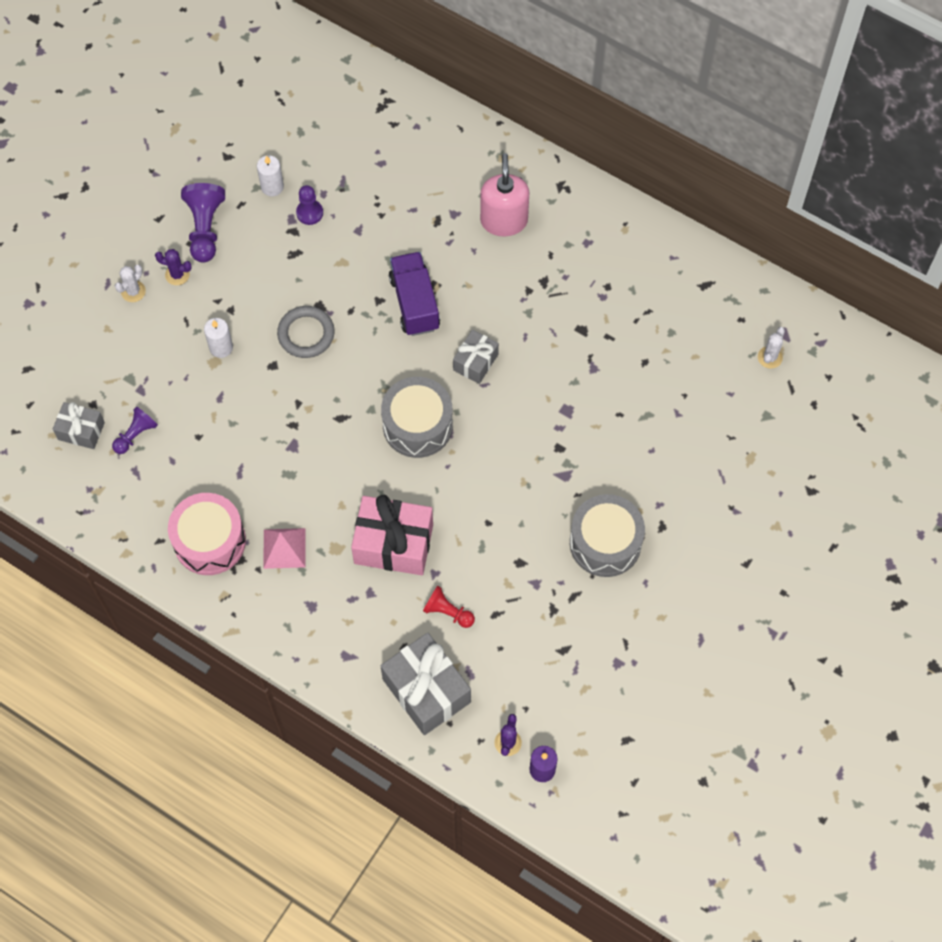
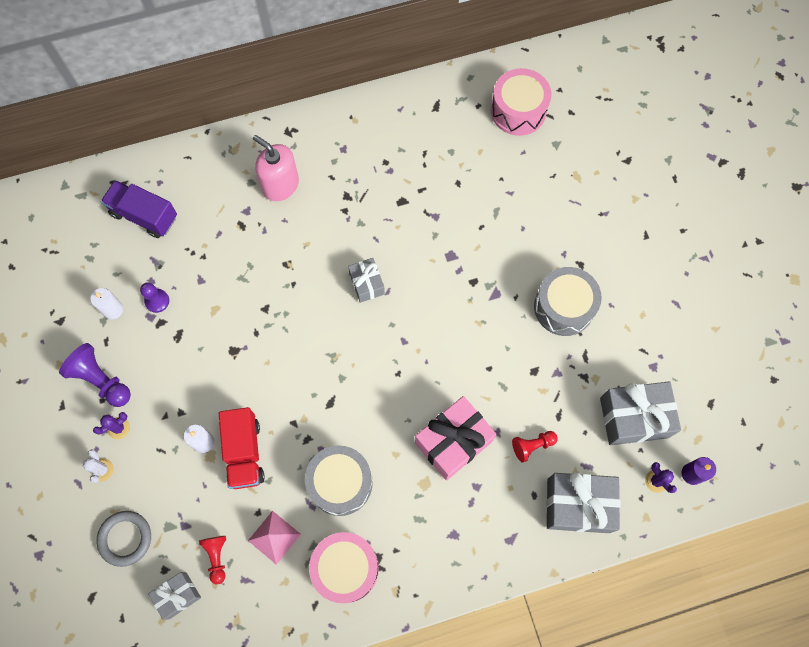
camera: 50 degrees left, 5 degrees up
purple pawn [112,406,158,454] -> red pawn [199,536,226,584]
pink pyramid [263,528,305,569] -> pink pyramid moved to [248,511,301,565]
grey ring [277,306,335,358] -> grey ring moved to [96,511,151,567]
grey drum [381,377,453,458] -> grey drum moved to [305,445,373,516]
purple truck [389,252,440,336] -> purple truck moved to [101,180,177,238]
white cactus [758,327,785,369] -> pink drum [491,68,551,136]
none -> red truck [219,407,265,489]
none -> grey gift [600,381,681,445]

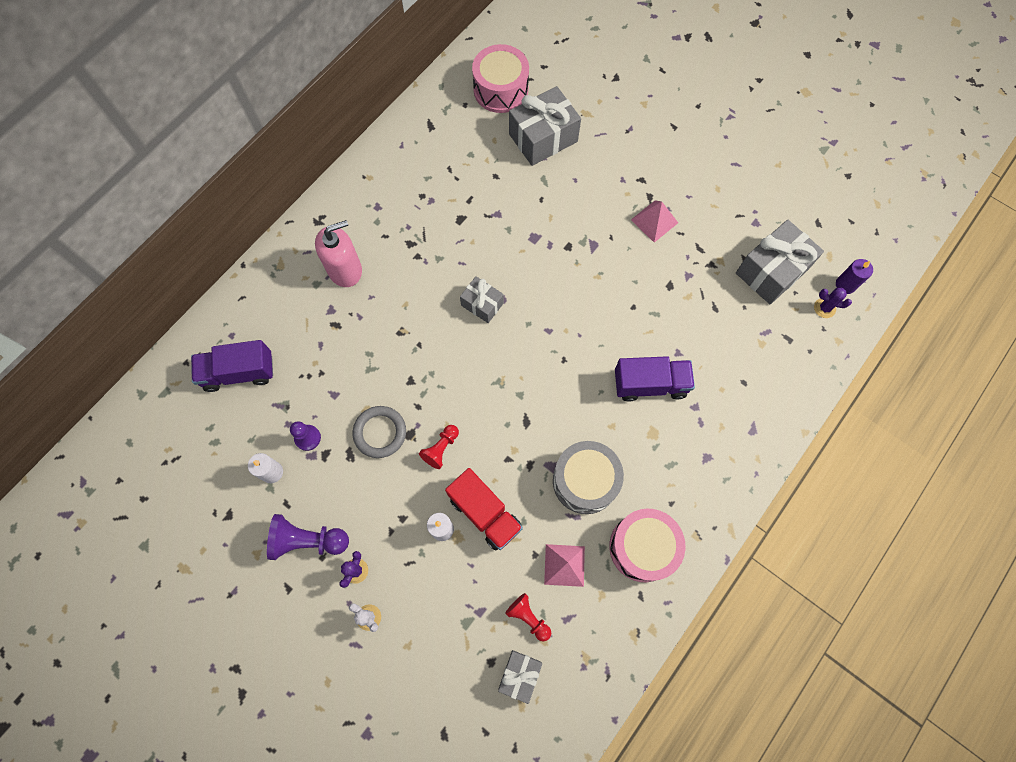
camera: 35 degrees left, 0 degrees up
grey ring [96,511,151,567] -> grey ring moved to [353,406,406,458]
pink soap dispenser [253,135,299,201] -> pink soap dispenser turned 150 degrees clockwise [315,220,362,287]
pink gift [415,396,497,481] -> purple truck [615,356,695,402]
red pawn [512,431,558,463] -> red pawn moved to [419,425,459,469]
grey drum [534,267,602,336] -> pink pyramid [631,200,678,243]
grey gift [546,472,620,533] -> grey gift moved to [509,86,581,166]

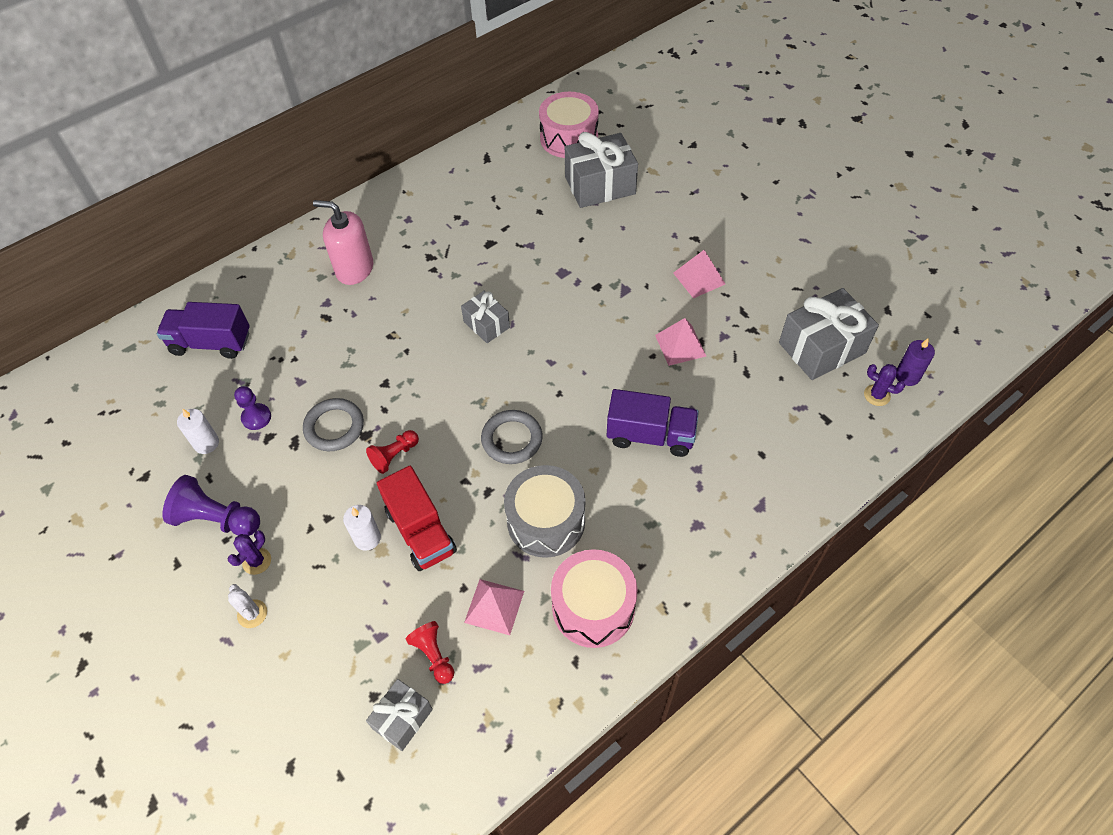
camera: 15 degrees right, 15 degrees down
pink soap dispenser [315,220,362,287] -> pink soap dispenser turned 150 degrees counterclockwise [313,200,373,285]
none -> grey ring [481,410,543,464]
none -> pink pyramid [655,318,706,366]

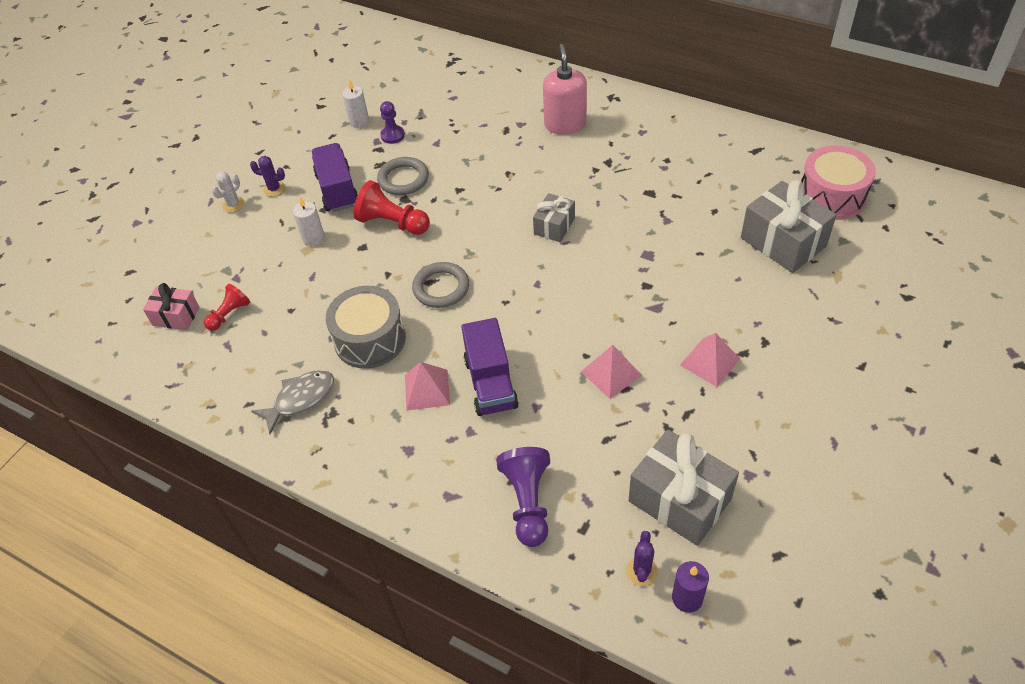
camera: 70 degrees right, 5 degrees down
purple truck [157,302,250,359] -> purple truck moved to [311,143,358,212]
purple pawn [162,475,260,536] -> purple pawn moved to [496,447,550,547]
red pawn [366,430,419,474] -> red pawn [353,180,430,235], size x1.61
grey gift [366,679,433,751] -> pink gift [143,283,200,330]
red truck [377,466,457,571] -> none
pink pyramid [464,579,524,635] -> pink pyramid moved to [405,362,450,411]
pink drum [551,549,637,648] -> grey fish [251,370,334,434]

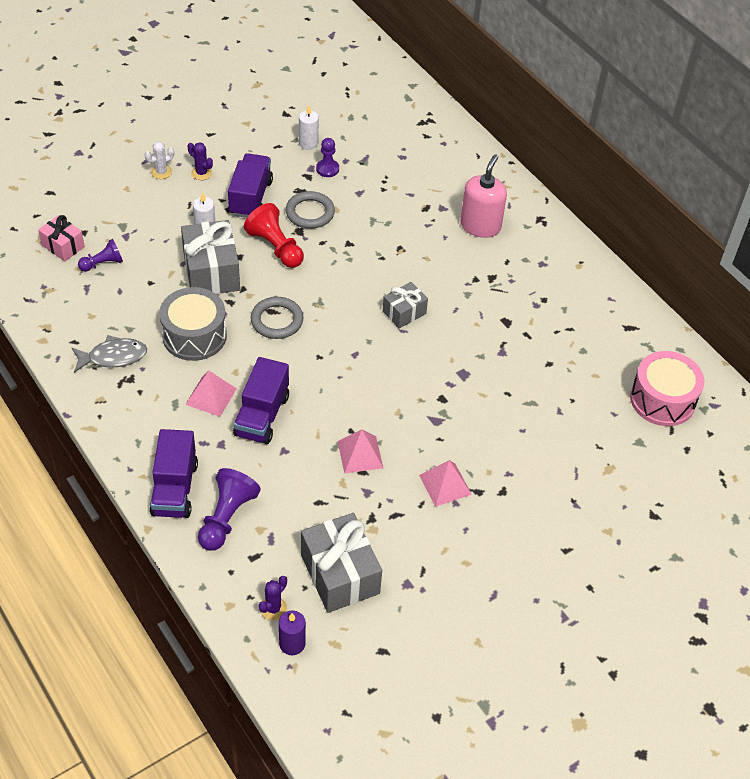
camera: 20 degrees right, 0 degrees up
red pawn [204,284,250,331] -> purple pawn [78,239,123,272]
grey gift [741,180,836,273] -> grey gift moved to [181,220,240,294]
none -> purple truck [150,429,198,518]

